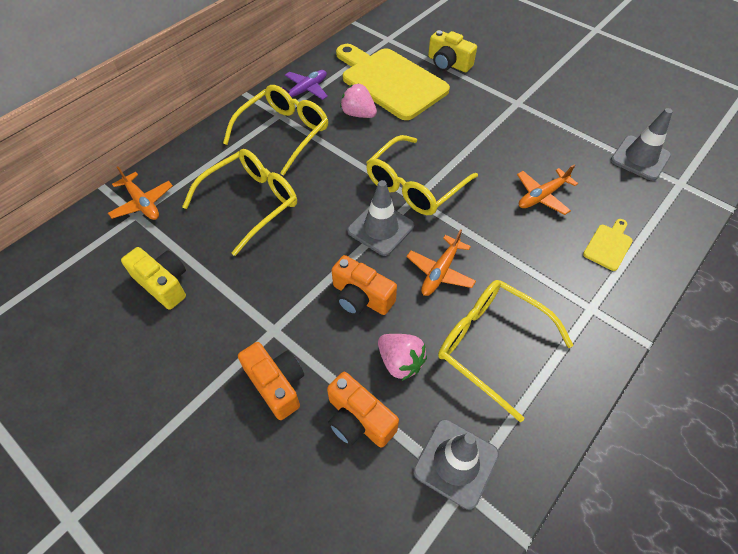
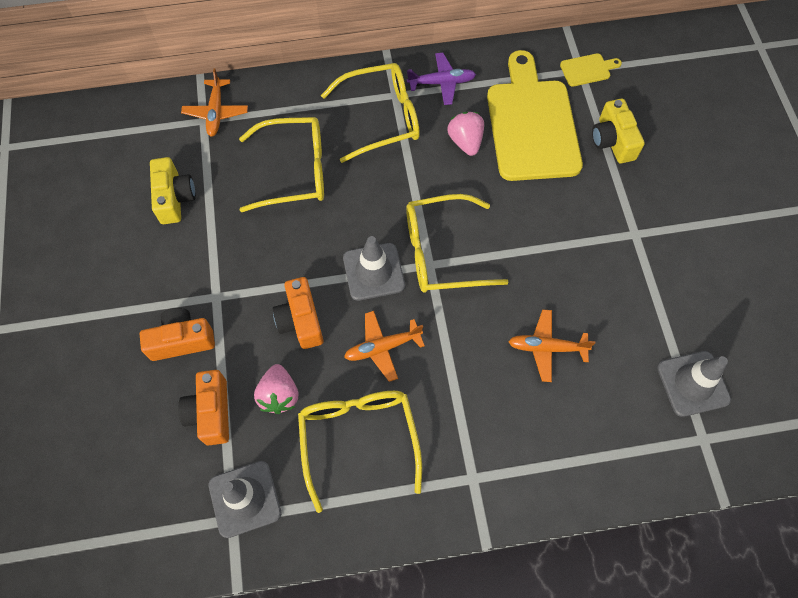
camera: 40 degrees right, 10 degrees up
orange camera [238,342,304,420] -> orange camera turned 105 degrees counterclockwise [140,308,215,361]
yellow cutting board [583,219,633,271] -> yellow cutting board moved to [560,53,622,87]

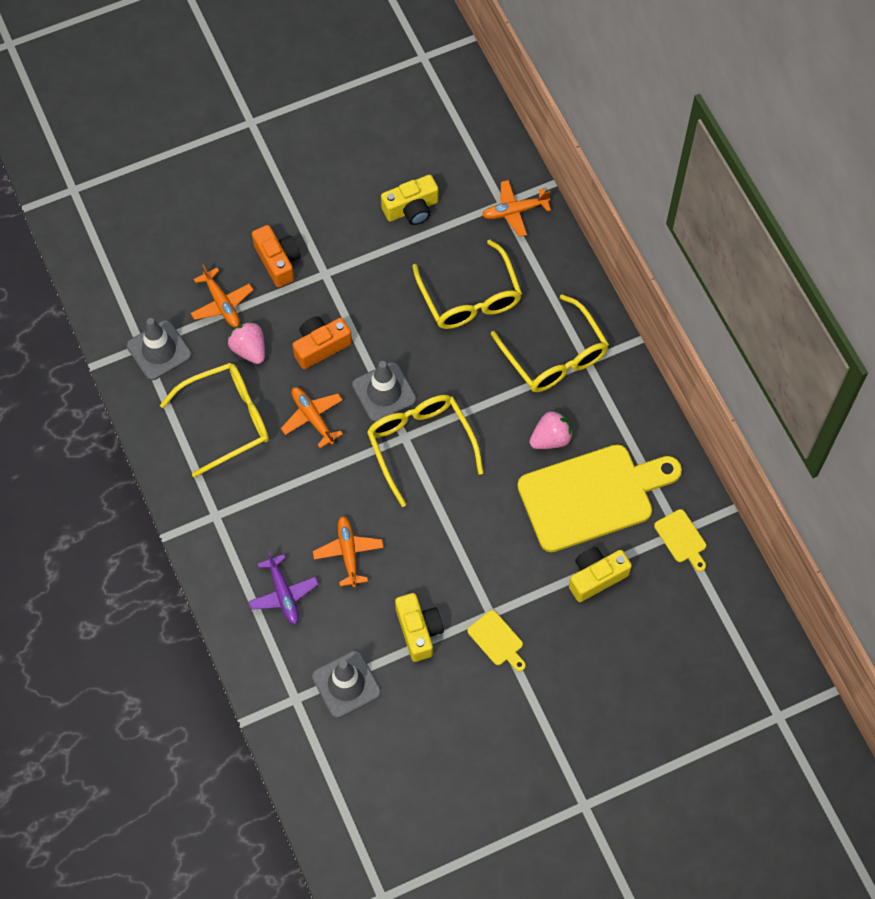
camera: 75 degrees right, 0 degrees up
orange camera [178,370,229,445] -> orange plane [191,265,253,327]
pink strawberry [254,364,298,414] -> pink strawberry turned 75 degrees clockwise [228,321,265,364]
purple plane [407,53,476,105] -> purple plane moved to [249,551,319,625]
none -> yellow camera [395,593,444,662]
none -> yellow cutting board [467,610,526,671]

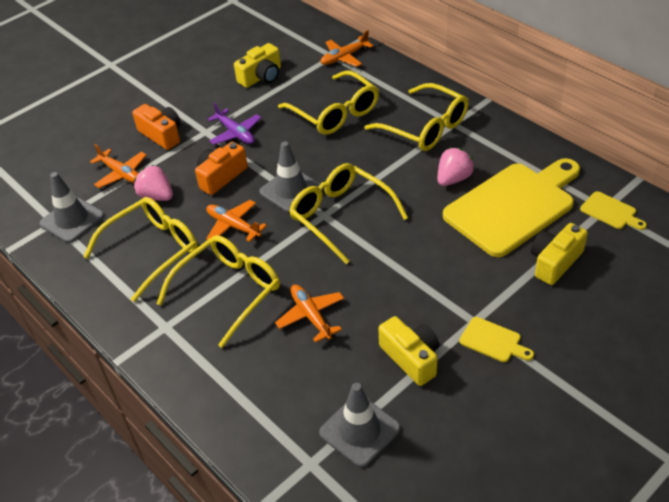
camera: 15 degrees left, 20 degrees down
purple plane [249,551,319,625] -> purple plane moved to [208,103,261,145]
none -> yellow glasses [157,235,280,348]

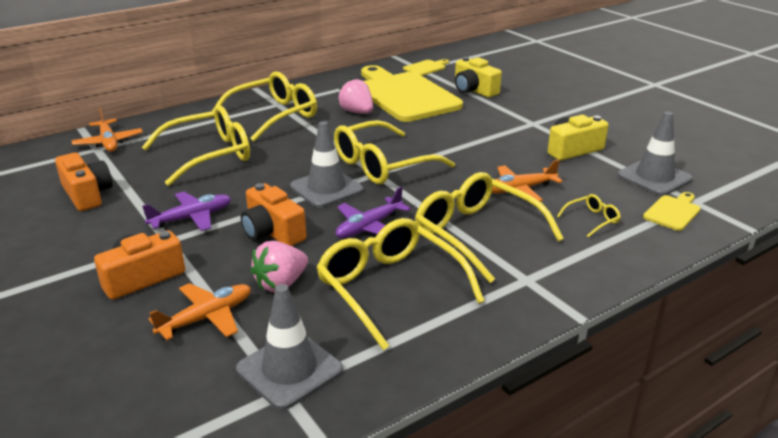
camera: 85 degrees left, 15 degrees down
orange plane [206,200,267,242] -> purple plane [336,186,411,238]
yellow camera [234,43,281,88] -> orange camera [55,153,113,211]
yellow cutting board [459,317,534,362] -> yellow cutting board moved to [643,192,701,231]
none -> yellow glasses [557,194,621,237]

